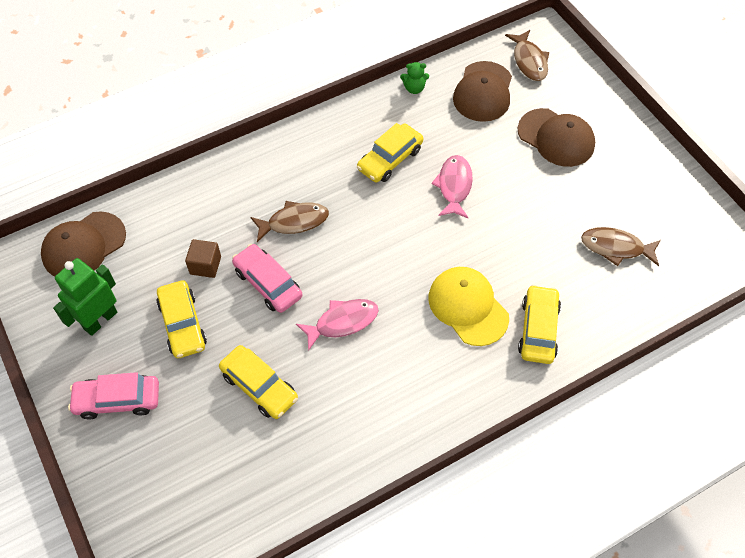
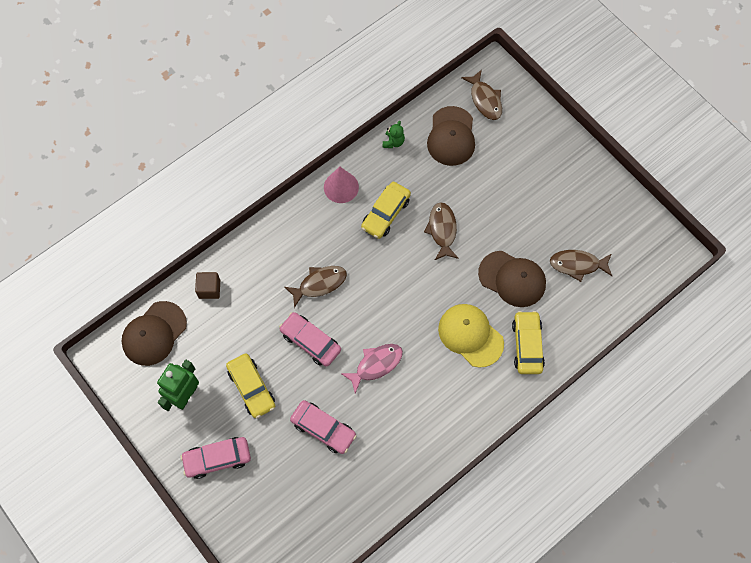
camera: 10 degrees left, 10 degrees up
brown cube [185,239,221,278] -> brown cube moved to [195,272,220,299]
yellow car [219,345,298,419] -> pink car [290,400,357,454]
green teddy bear [400,62,429,94] -> green teddy bear turned 60 degrees counterclockwise [383,121,405,148]
pink fish [431,155,473,218] -> brown fish [424,202,459,260]
brown cap [518,108,595,167] -> brown cap moved to [478,251,546,307]
none -> pink cone [324,166,359,203]

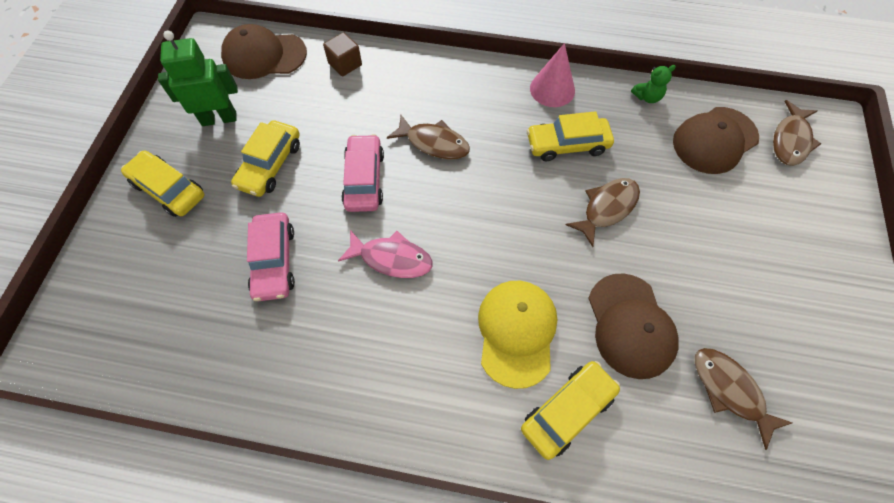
camera: 50 degrees right, 5 degrees down
pink car [180,437,251,479] -> yellow car [121,150,204,217]

